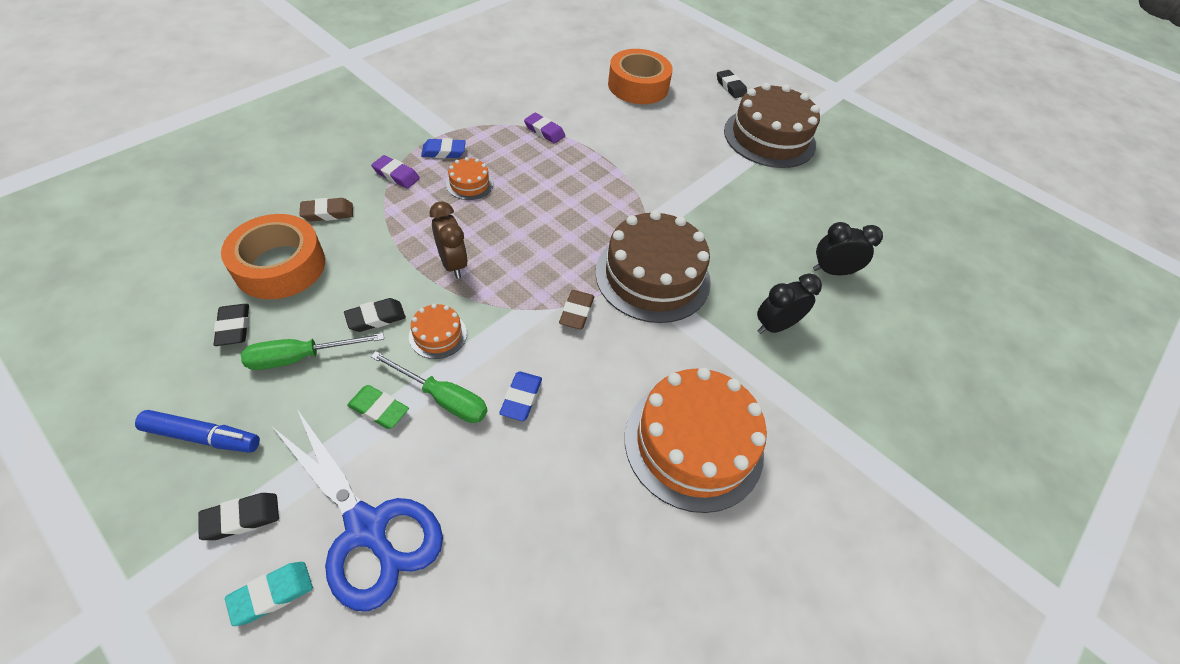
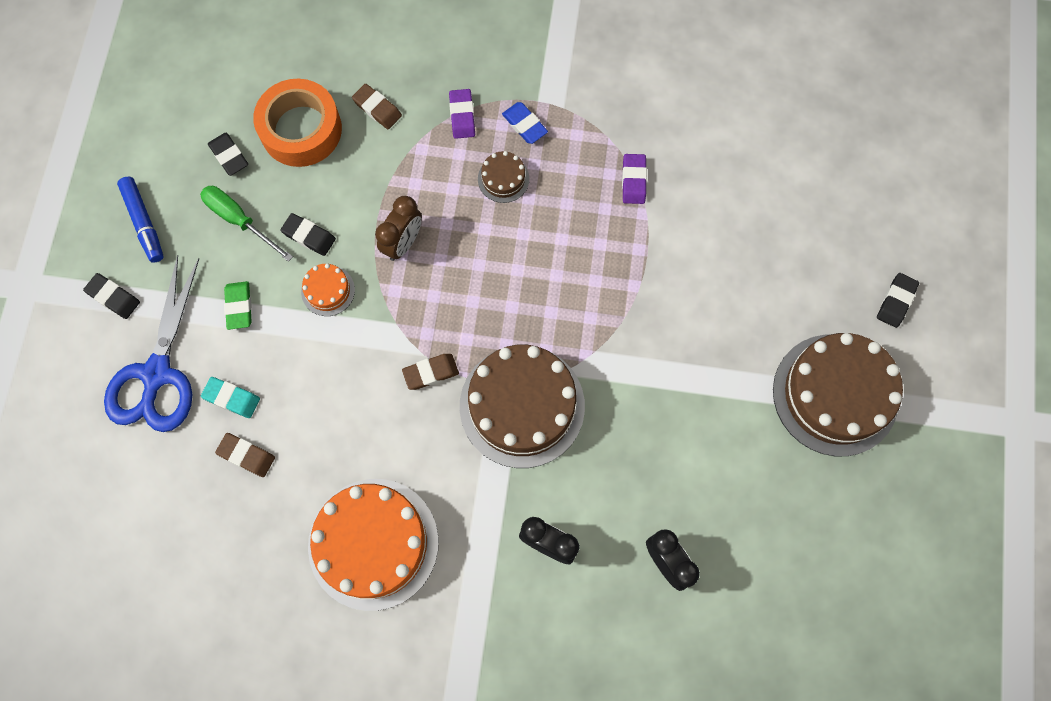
camera: 60 degrees right, 20 degrees up
black eraser [213,304,249,346] -> black eraser turned 75 degrees counterclockwise [208,133,248,176]
turquoise eraser [225,562,313,626] -> turquoise eraser moved to [201,377,260,418]
green screwdriver [370,351,488,423] -> none
orange cake [446,157,493,200] -> brown cake [478,151,529,203]
blue eraser [499,371,542,421] -> none
orange tape [608,49,673,104] -> none
none -> brown eraser [215,433,275,477]

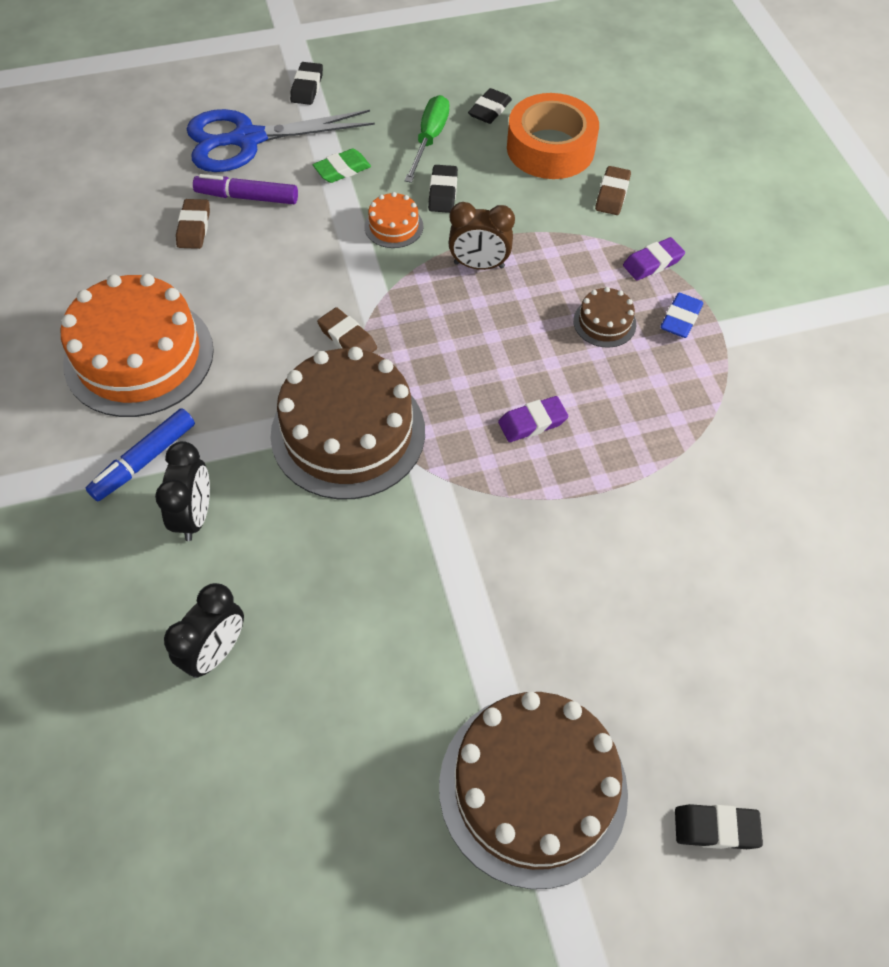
camera: 65 degrees right, 15 degrees down
blue marker [117,177,164,263] -> blue marker moved to [86,408,195,501]
turquoise eraser [201,377,260,418] -> purple marker [193,174,298,204]
purple eraser [622,154,647,204] -> purple eraser moved to [498,396,568,442]

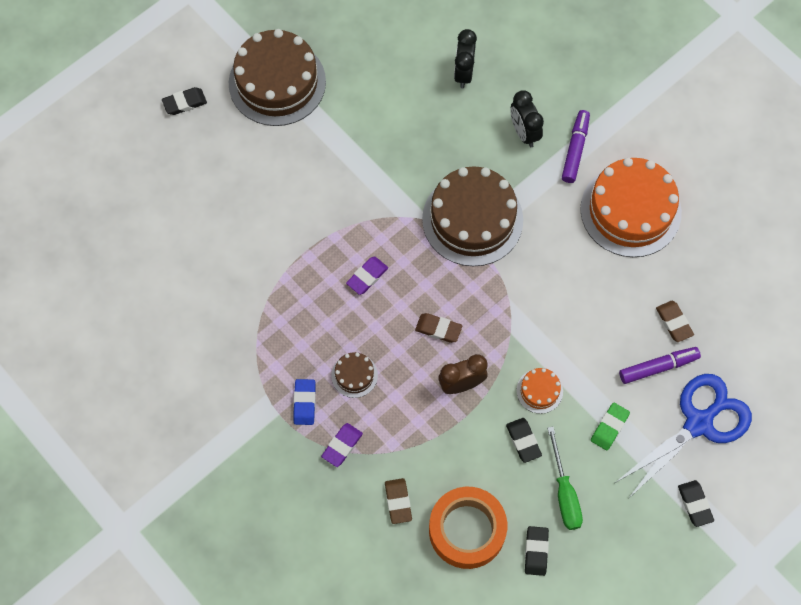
camera: 155 degrees right, 10 degrees up
blue marker [86,408,195,501] -> purple marker [562,110,590,183]
brown eraser [317,307,377,353] -> brown eraser moved to [415,313,462,343]

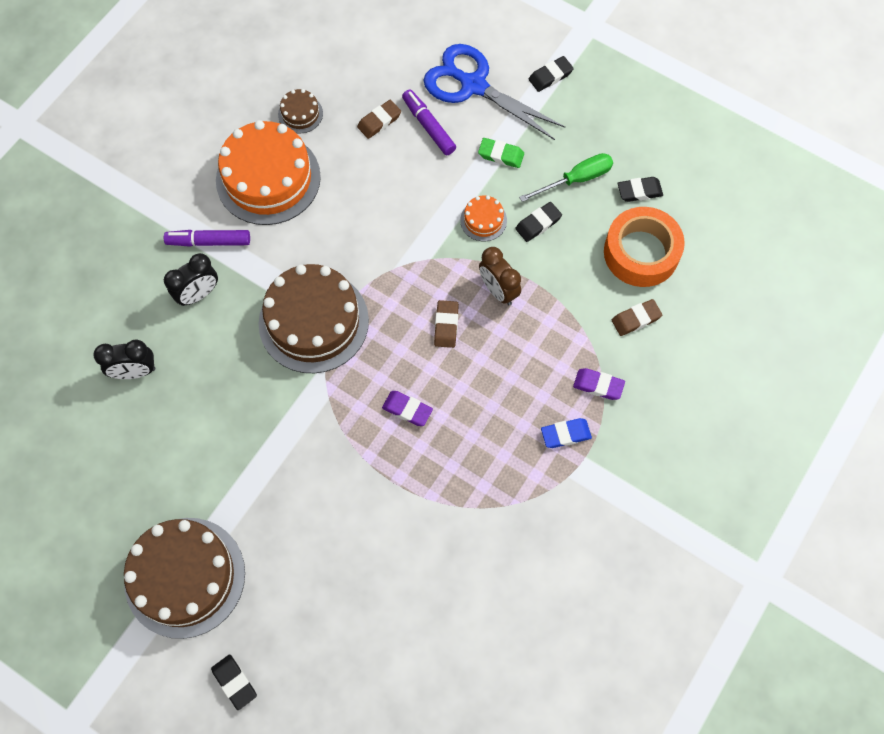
camera: 105 degrees left, 0 degrees up
brown cake [331,352,378,398] -> brown cake moved to [278,89,323,134]

